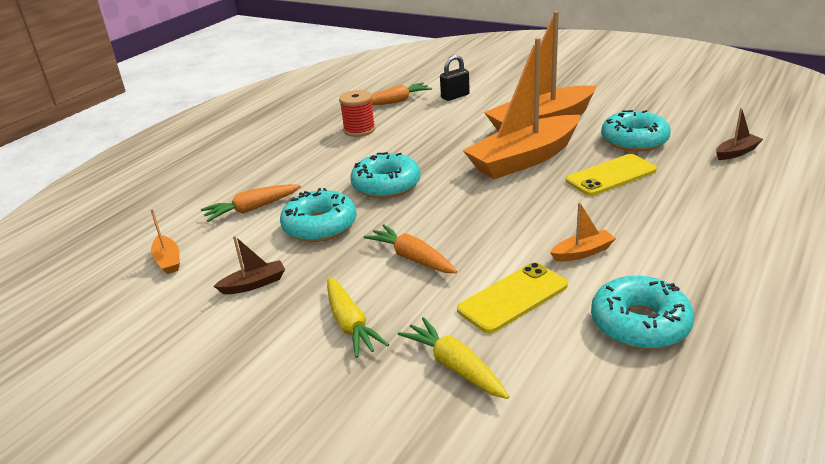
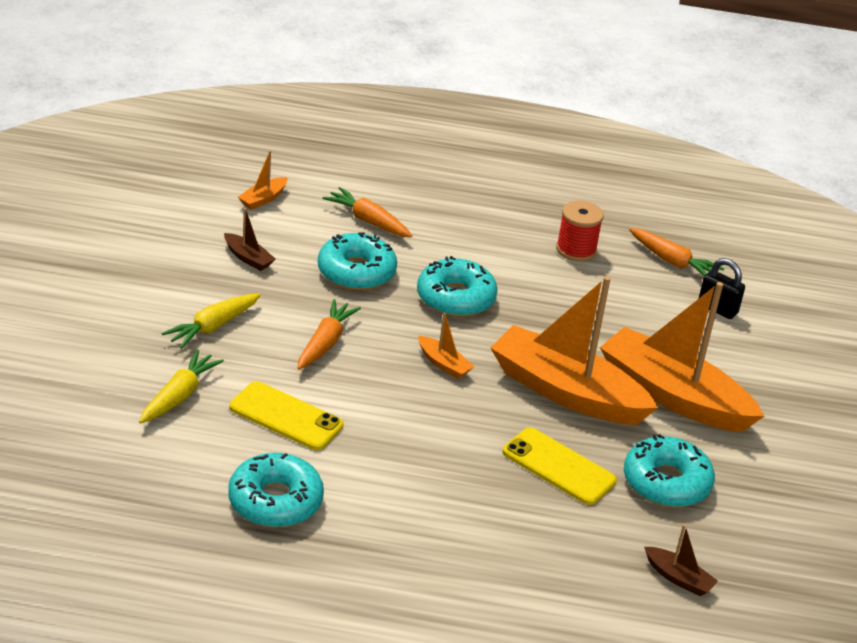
camera: 60 degrees right, 5 degrees up
orange boat [550,202,616,262] -> orange boat moved to [418,312,474,379]

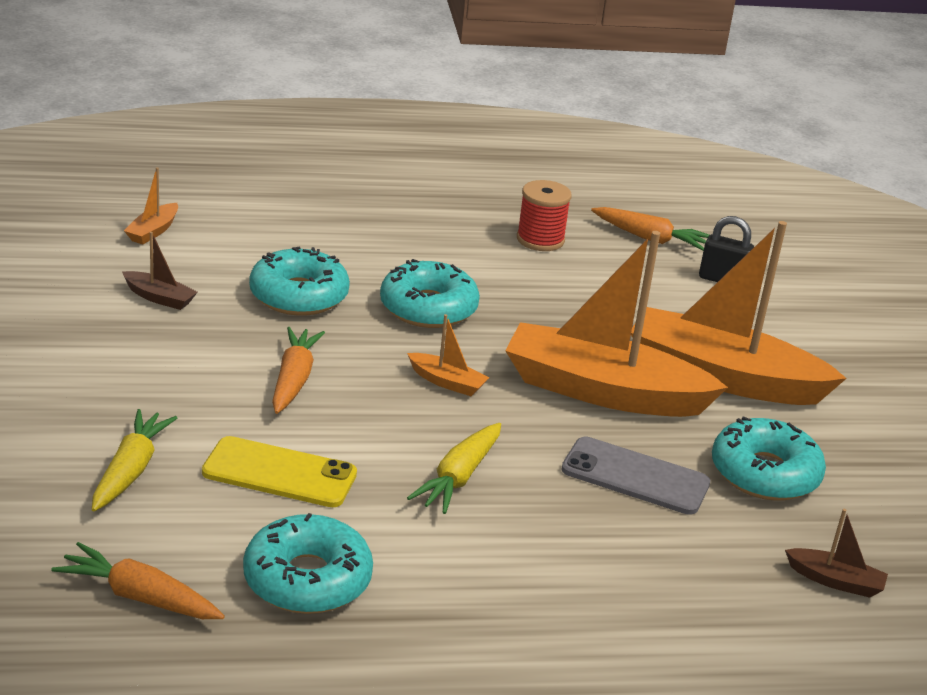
camera: 15 degrees left, 5 degrees down
yellow carrot [161,293,261,349] -> yellow carrot moved to [407,423,501,514]
orange carrot [322,187,412,238] -> orange carrot moved to [51,542,225,619]
yellow phone [503,427,617,505] -> grey phone [561,437,710,515]

